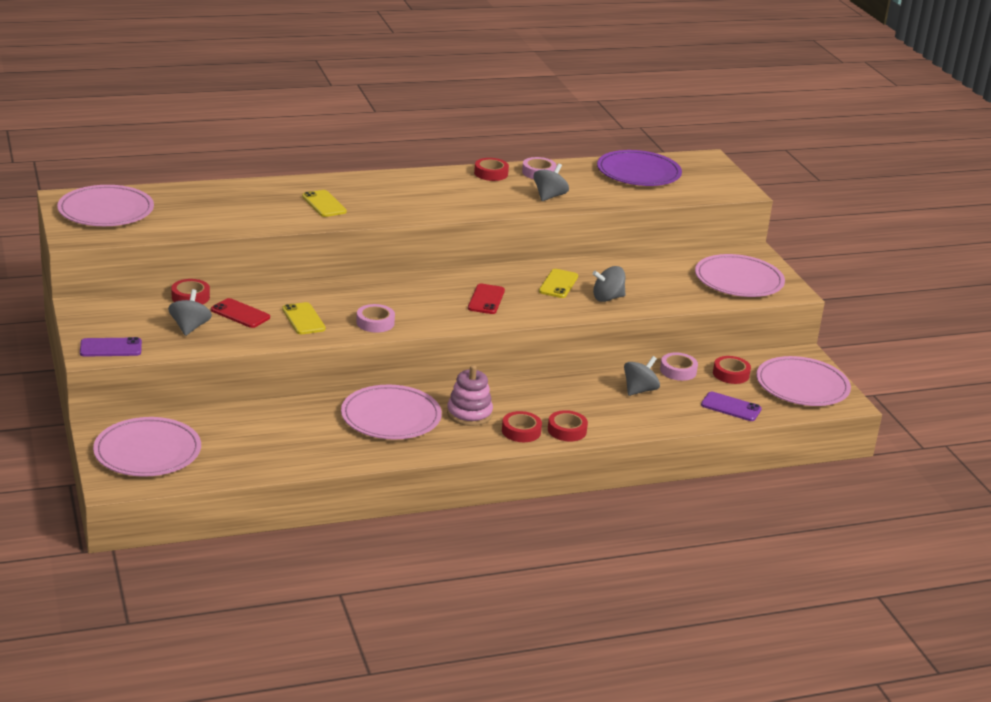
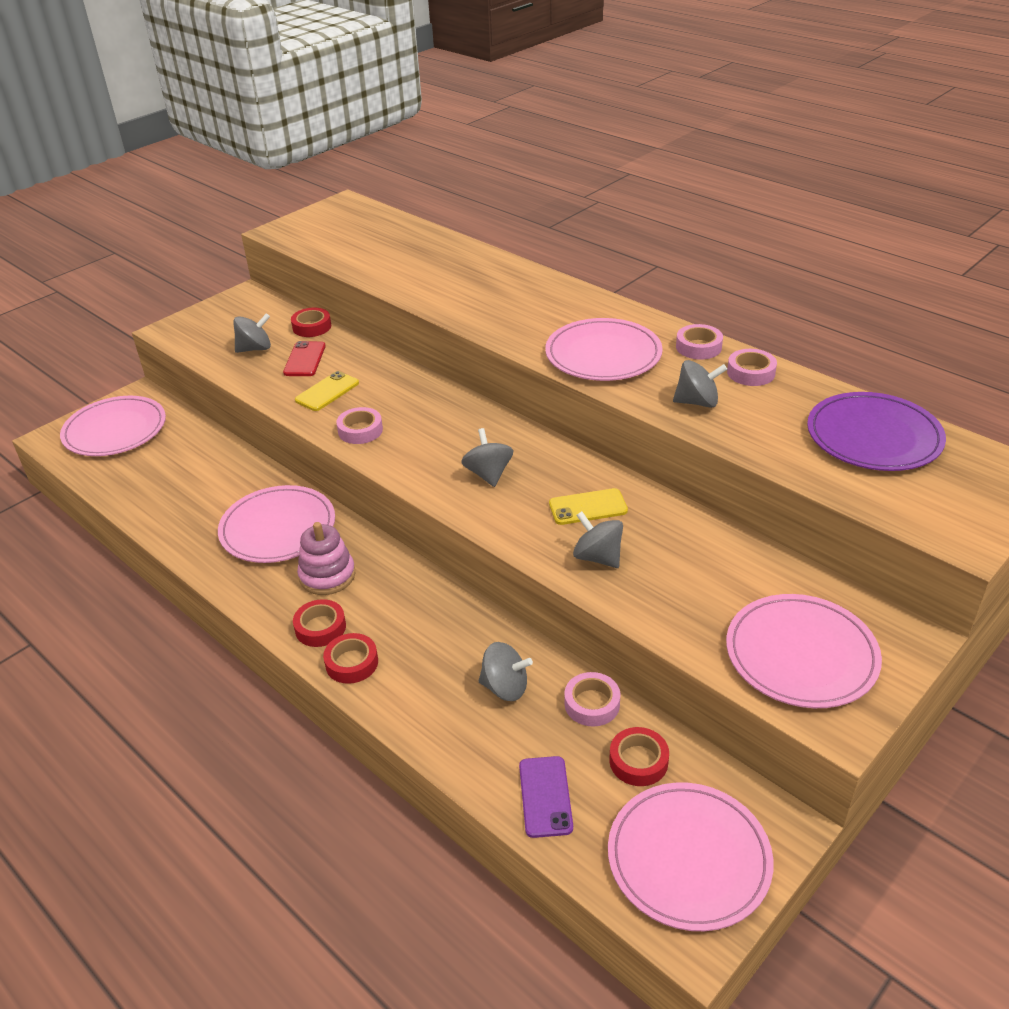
camera: 65 degrees right, 10 degrees up
pink plate [57,185,154,226] -> pink plate moved to [545,318,663,381]
purple phone [80,337,142,357] -> none
yellow phone [302,190,347,217] -> none
red phone [468,284,505,314] -> grey spinning top [461,428,514,487]
red tape [474,158,509,181] -> pink tape [676,324,723,359]

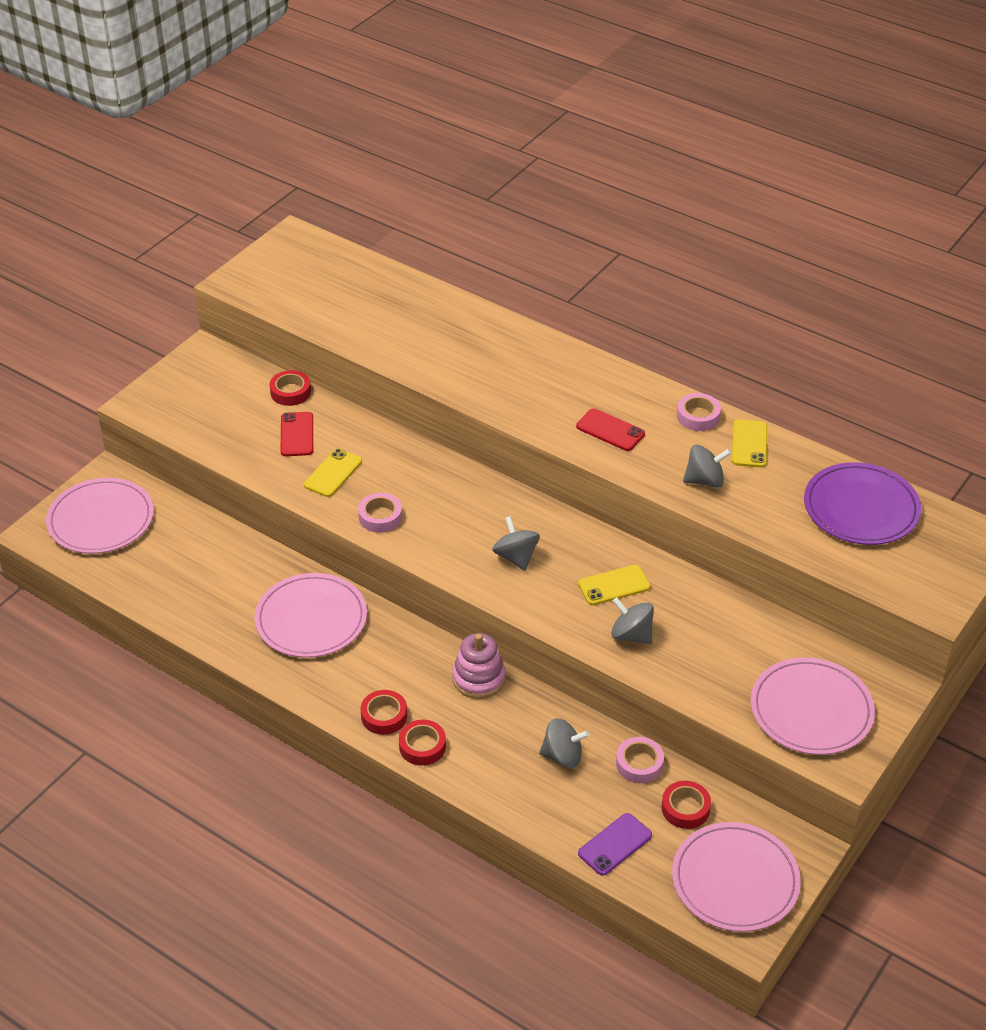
camera: 10 degrees left, 5 degrees up
grey spinning top [233,313,271,353] -> none
pink stacking toy [297,522,356,595] -> pink stacking toy moved to [452,633,506,699]
purple phone [519,756,573,838] -> purple phone turned 60 degrees clockwise [578,813,652,876]
pink plate [545,318,663,381] -> red phone [576,408,645,451]
pink tape [727,349,777,386] -> yellow phone [732,420,767,467]

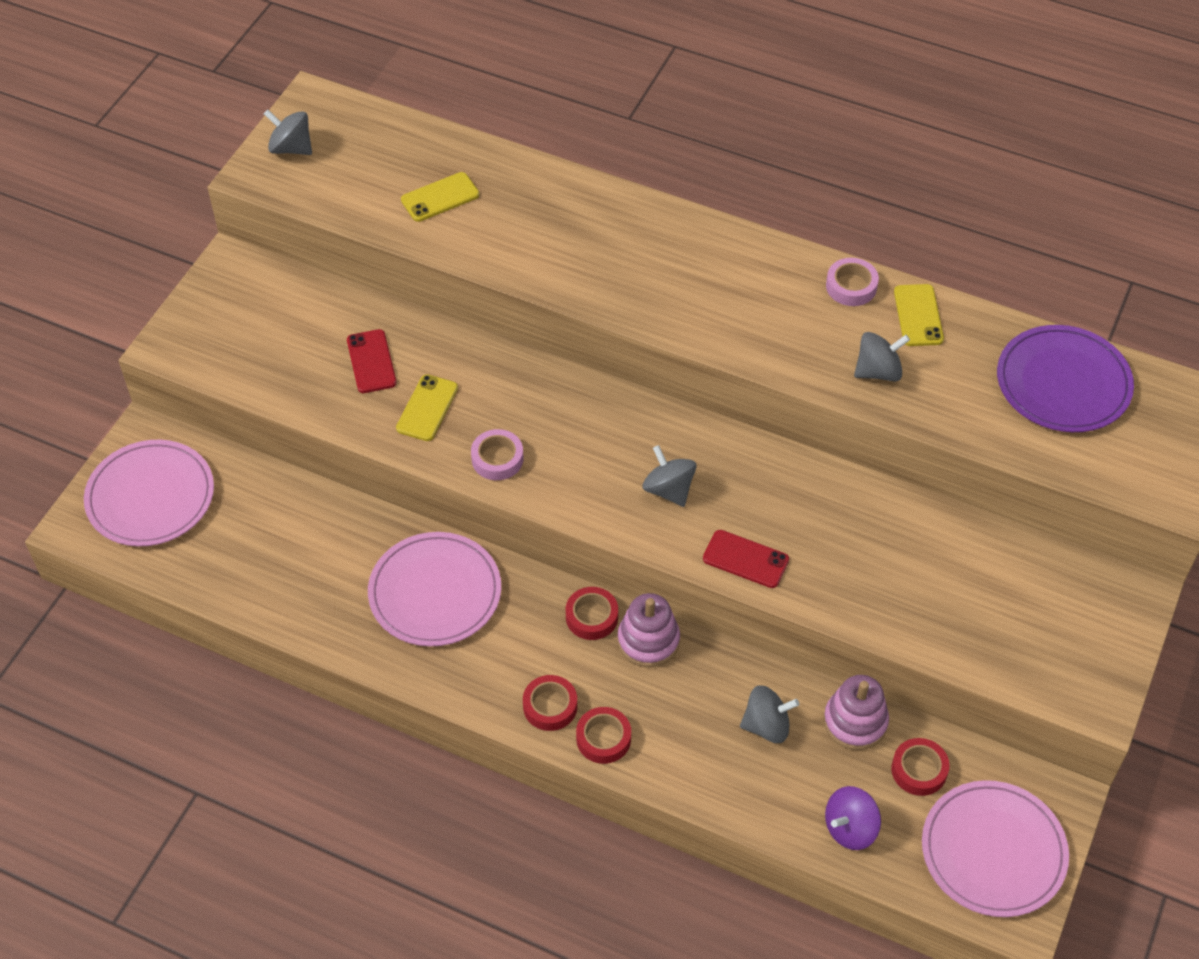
camera: 10 degrees left, 10 degrees up
red tape [270,370,311,406] -> red tape moved to [566,587,618,640]
red phone [576,408,645,451] -> red phone moved to [703,530,789,588]
yellow phone [578,565,651,605] -> yellow phone moved to [401,172,479,222]
purple phone [578,813,652,876] -> purple spinning top [825,786,881,850]
grey spinning top [611,597,654,644] -> grey spinning top moved to [264,109,312,155]
pink tape [616,737,664,783] -> pink stacking toy [824,675,889,750]
pink plate [751,657,875,755] -> none

